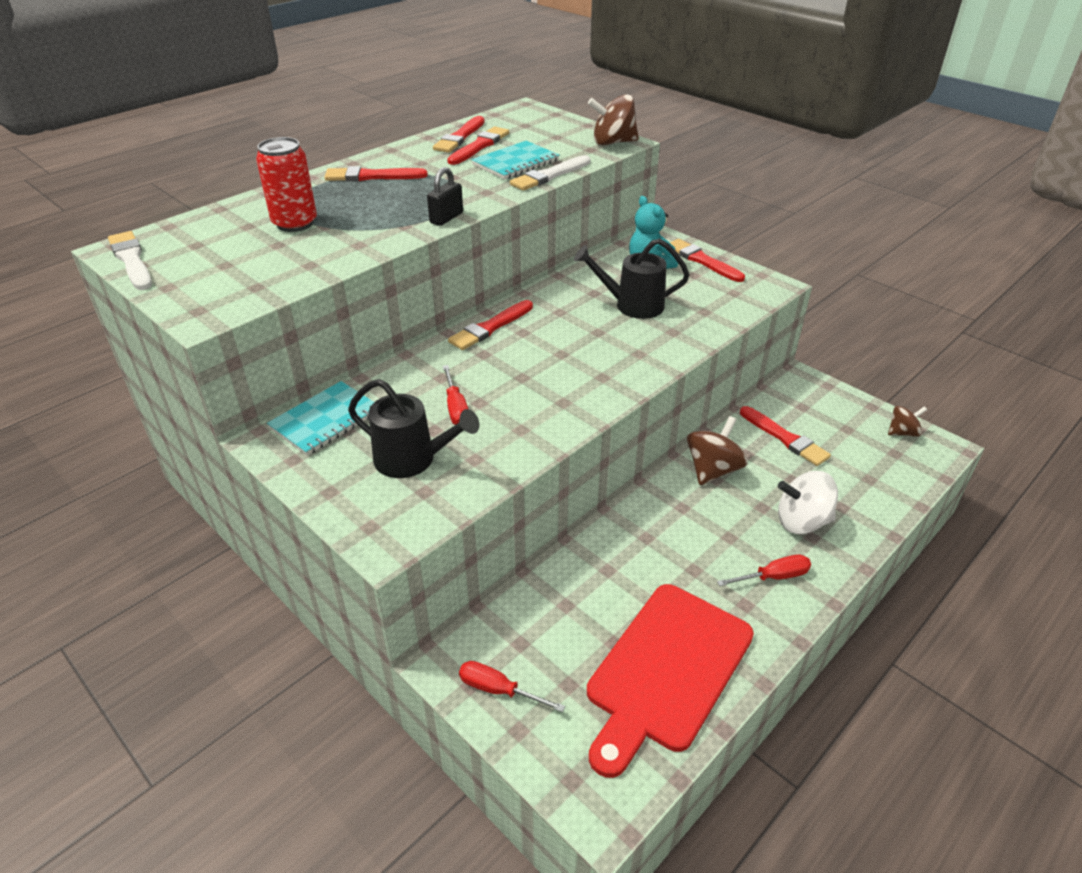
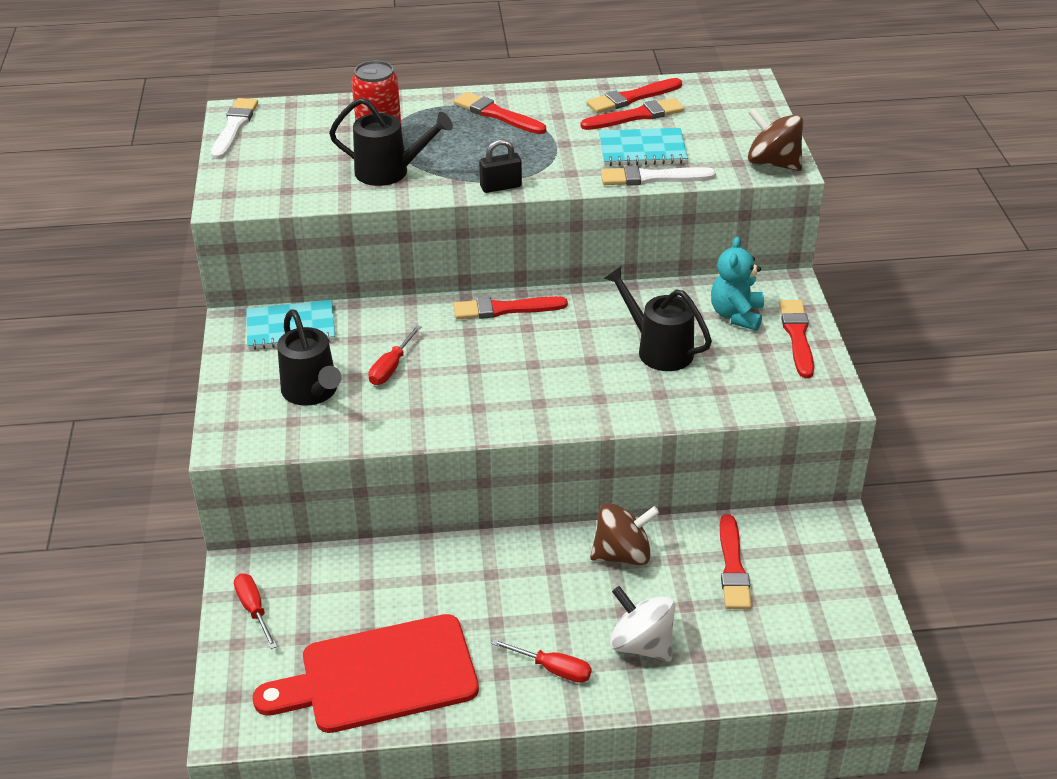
camera: 40 degrees right, 0 degrees up
brown spinning top [888,406,927,437] -> none
none -> black watering can [329,98,453,186]

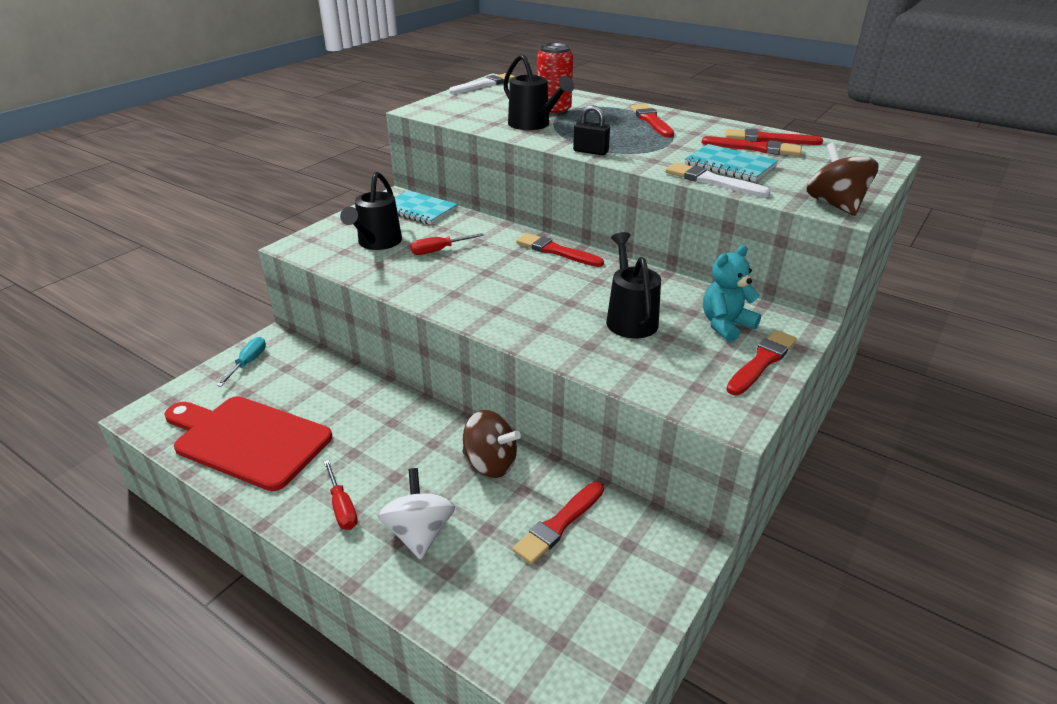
camera: 40 degrees right, 5 degrees down
red screwdriver [234,574,277,649] -> turquoise screwdriver [217,337,266,387]

